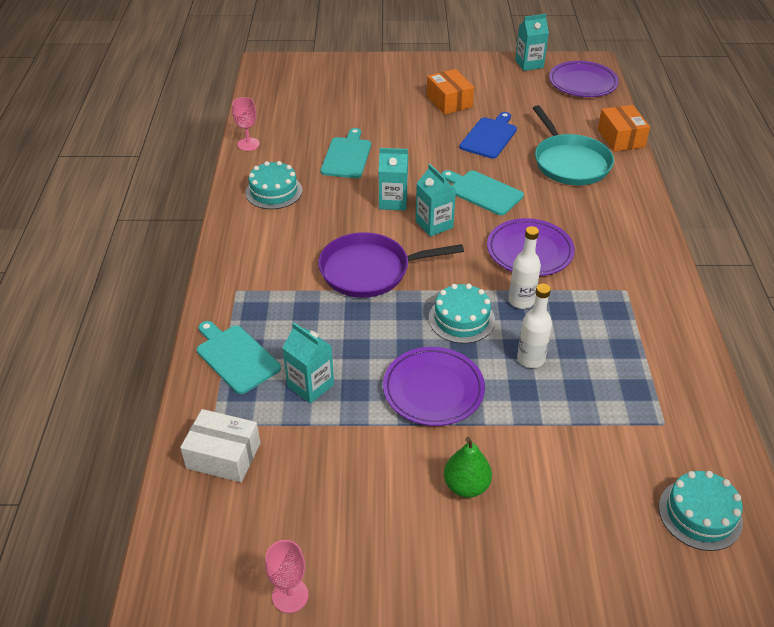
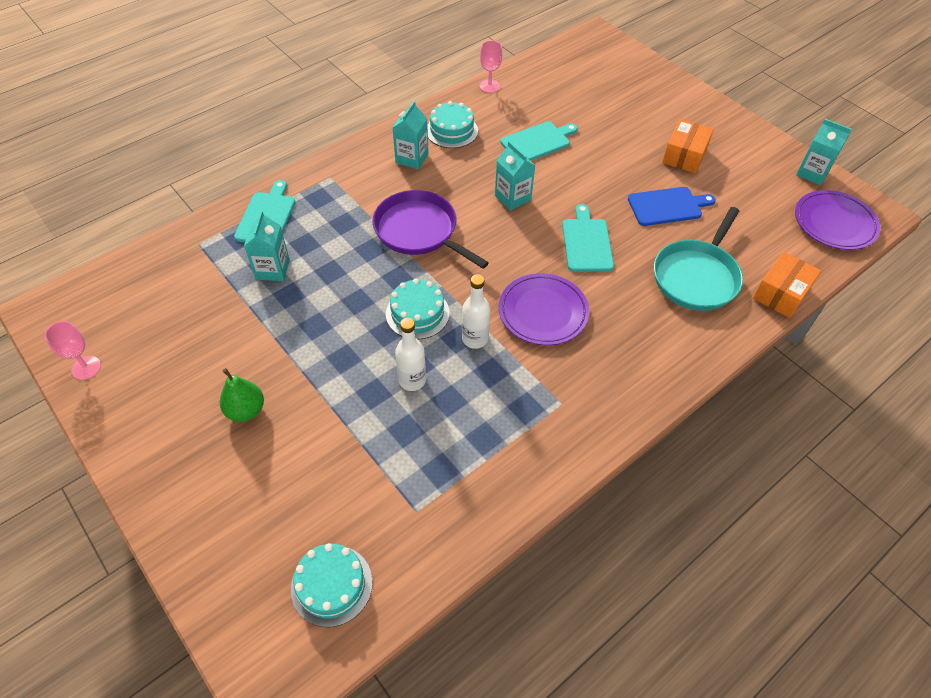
camera: 50 degrees right, 10 degrees up
white box [180,409,260,482] -> none
purple plate [383,347,485,426] -> none
turquoise carton [416,164,456,236] -> turquoise carton moved to [392,101,429,169]

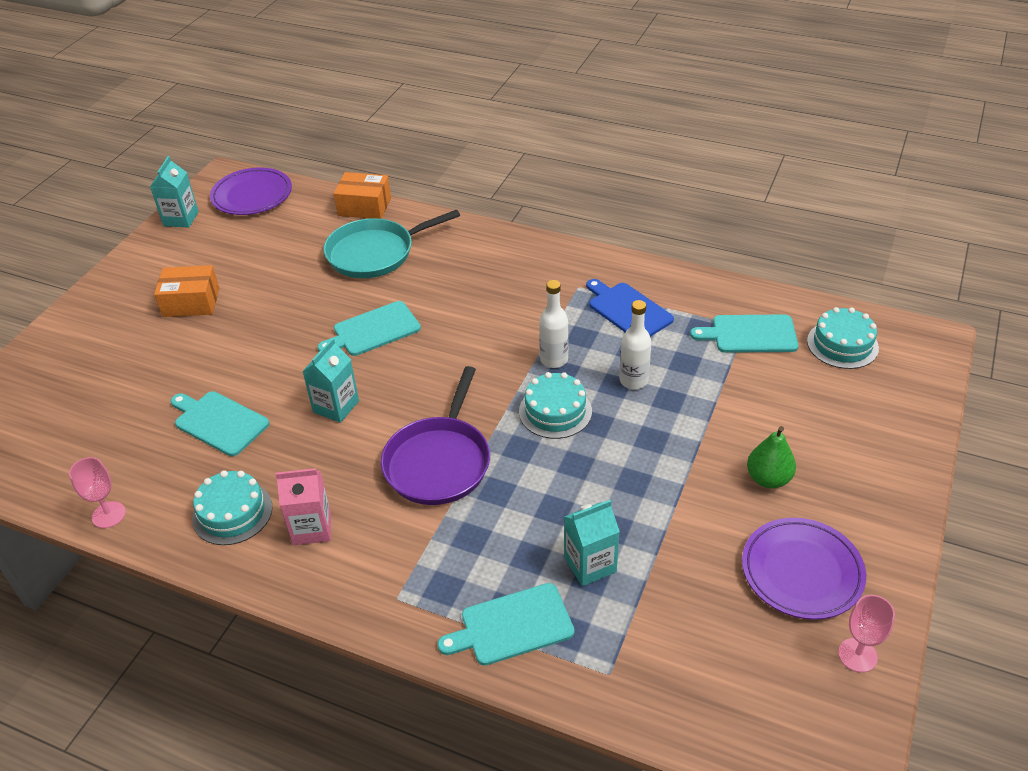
camera: 115 degrees left, 10 degrees down
turquoise carton [392,101,429,169] -> pink carton [275,468,331,545]
purple plate [499,273,589,345] -> purple plate moved to [742,518,866,620]
blue cutting board [628,187,716,226] -> blue cutting board moved to [586,279,674,337]
turquoise pan [654,207,743,311] -> turquoise pan turned 150 degrees clockwise [323,209,460,278]
none -> turquoise cutting board [690,315,798,353]

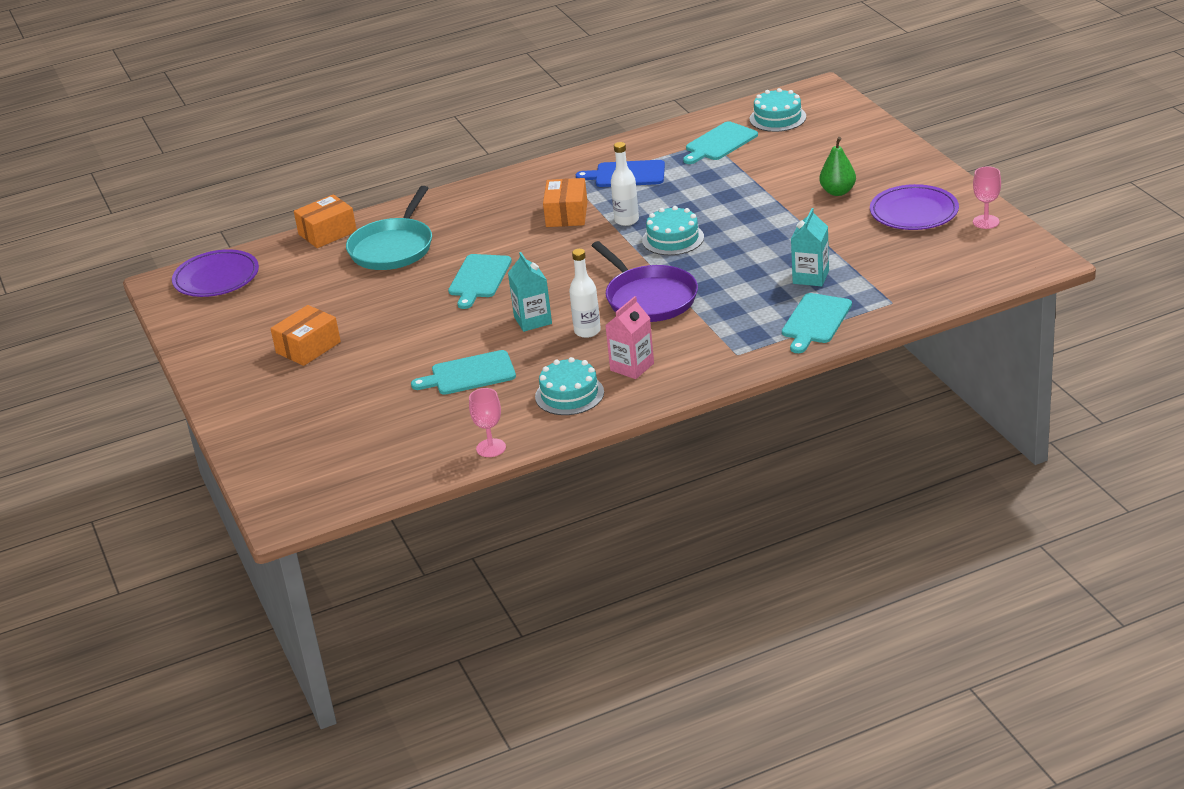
camera: 45 degrees left, 10 degrees down
turquoise carton [150,156,199,228] -> none
white bottle [619,300,652,389] -> white bottle moved to [569,249,601,338]
none -> orange box [543,178,588,227]

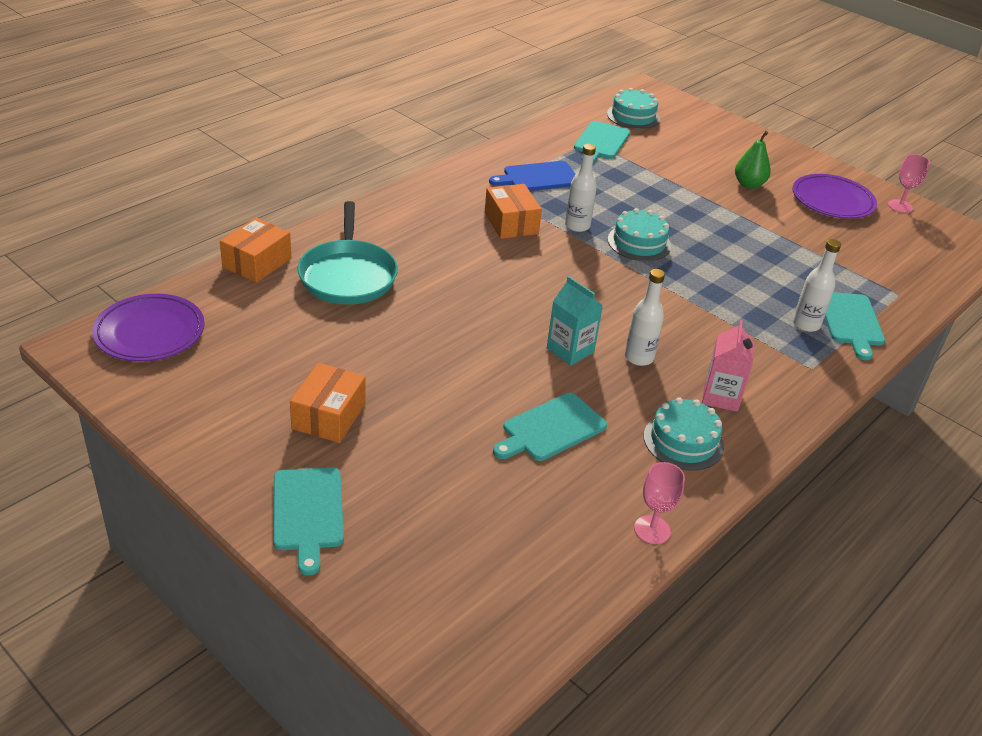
camera: 30 degrees left, 5 degrees up
turquoise cutting board [448,254,512,309] -> turquoise cutting board moved to [273,467,344,576]
purple pan [592,241,698,322] -> none
turquoise carton [791,208,829,286] -> none
none -> white bottle [793,239,841,332]

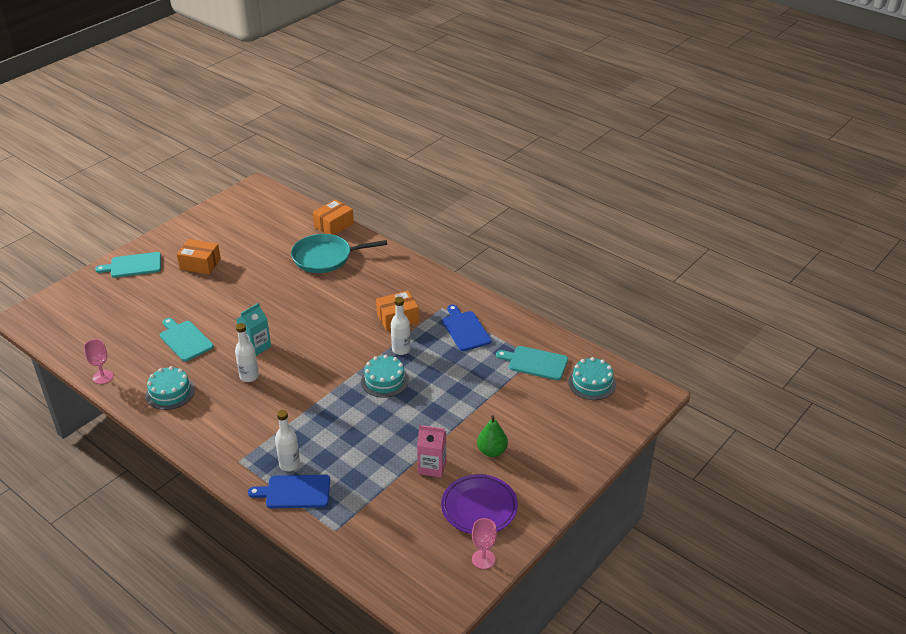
camera: 90 degrees right, 0 degrees up
purple plate [92,294,205,361] -> none
orange box [220,218,291,283] -> orange box turned 75 degrees counterclockwise [313,199,354,235]
pink carton [702,320,754,412] -> pink carton moved to [417,425,446,477]
turquoise cutting board [825,292,885,360] -> blue cutting board [248,475,330,508]

